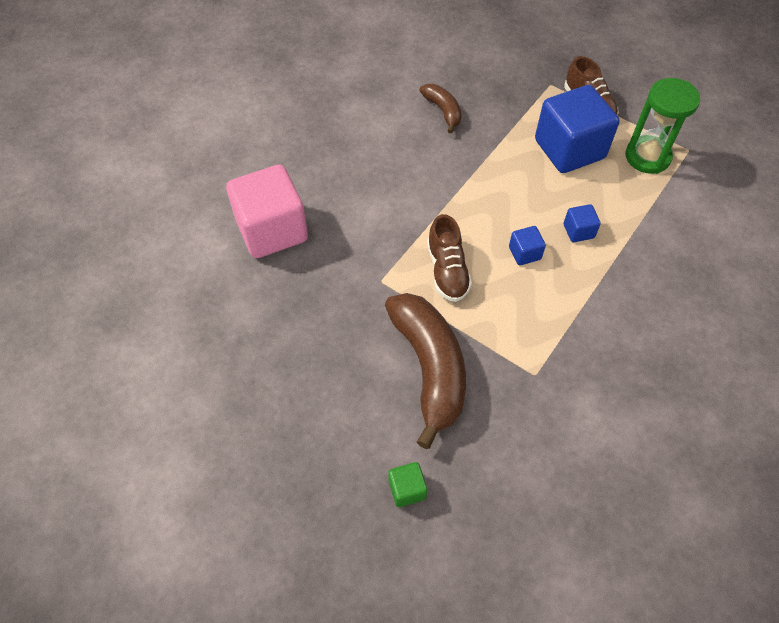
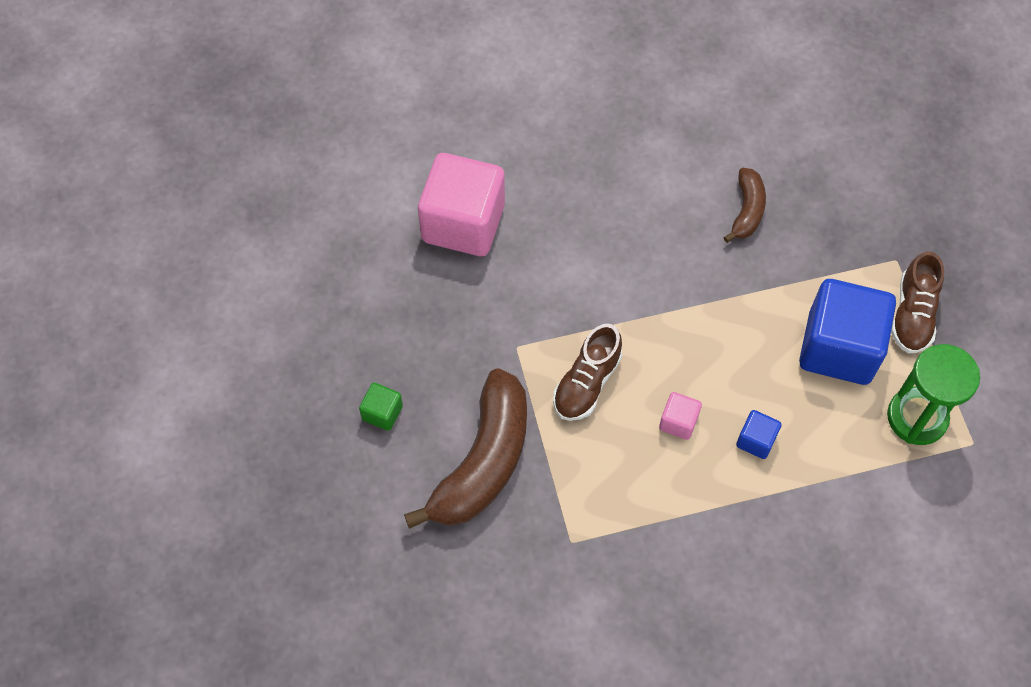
camera: 40 degrees right, 5 degrees up
green cube [388,462,427,507] -> green cube moved to [359,383,403,431]
blue cube [509,226,546,265] -> pink cube [659,392,702,440]

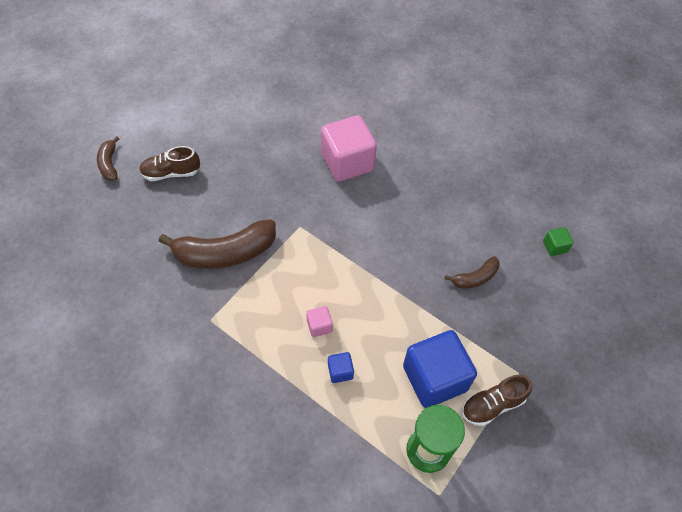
camera: 50 degrees right, 5 degrees down
green cube [359,383,403,431] -> green cube moved to [543,227,574,256]
brown shoe [553,323,622,421] -> brown shoe moved to [139,146,200,181]
none -> brown banana [97,136,119,181]

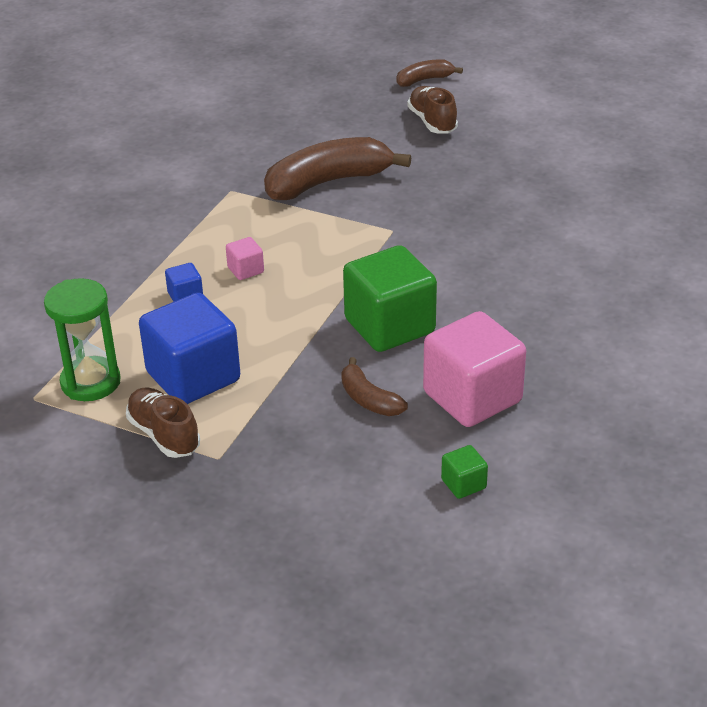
camera: 80 degrees right, 20 degrees down
brown banana [159,219,276,269] -> brown banana turned 90 degrees clockwise [264,137,411,200]
pink cube [321,115,377,182] -> pink cube moved to [423,311,526,427]
none -> green cube [343,245,437,352]

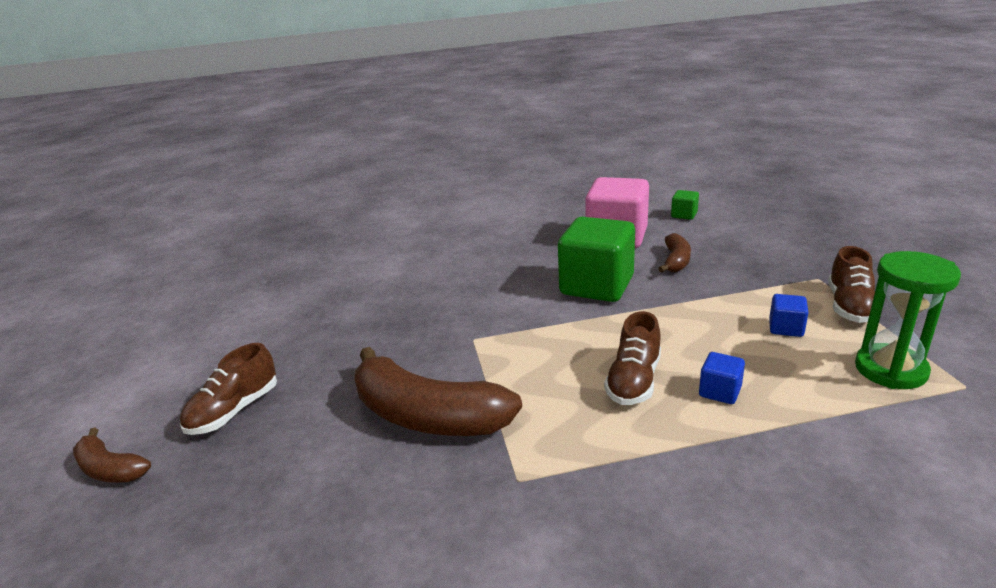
camera: 125 degrees left, 10 degrees down
blue cube [139,293,240,404] -> blue cube [769,294,809,337], size x0.44
pink cube [226,237,264,280] -> brown shoe [604,311,661,405]

